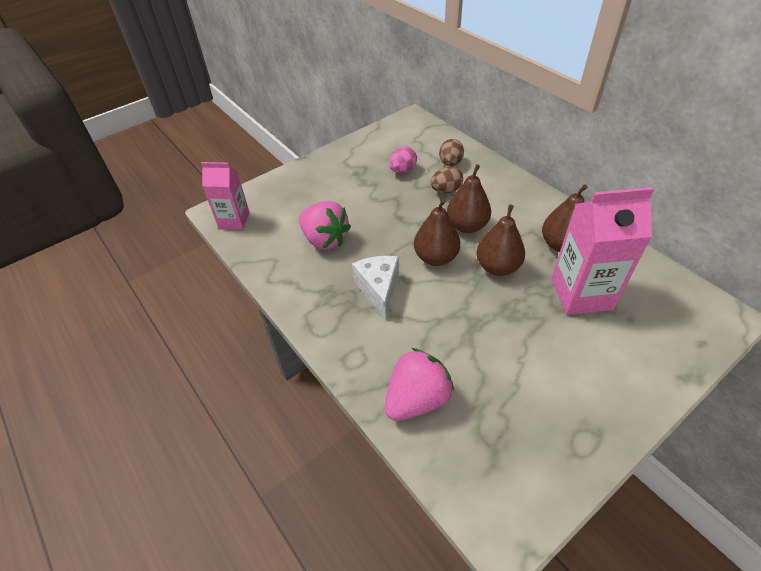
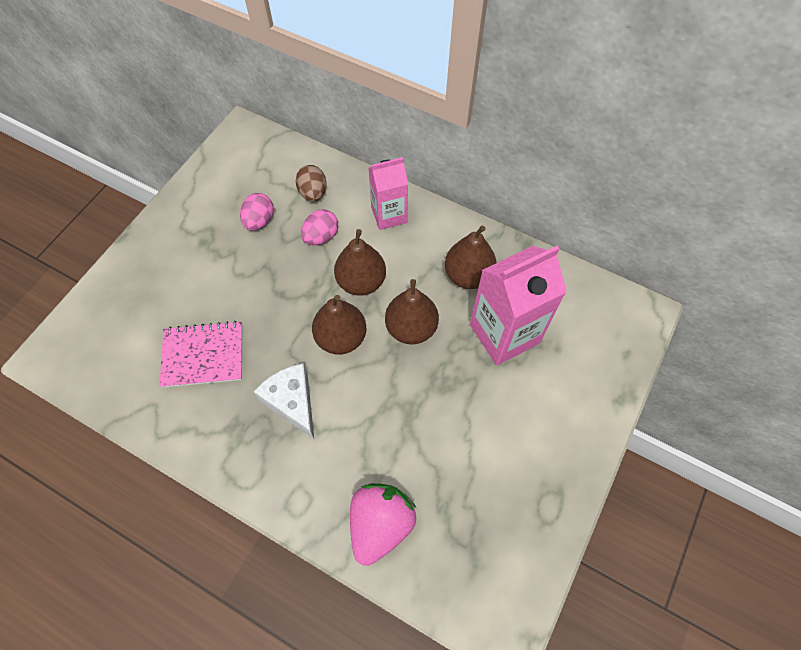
camera: 25 degrees left, 15 degrees up
pink carton [201,162,250,229] -> pink carton moved to [368,157,408,230]
pink strawberry [299,201,351,250] -> pink notebook [159,321,242,388]
brown egg [431,166,463,193] -> pink egg [301,209,338,245]

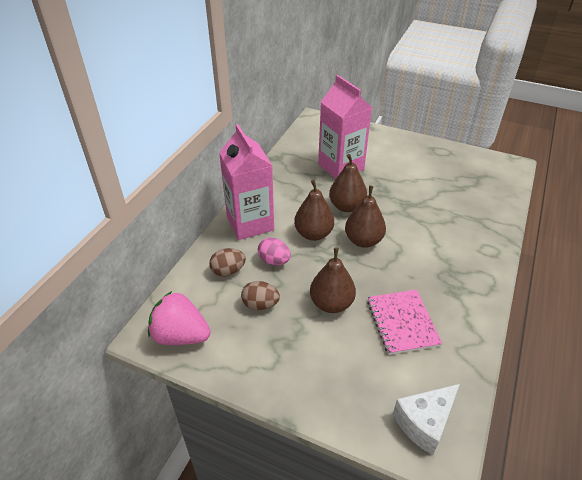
camera: 95 degrees left, 20 degrees down
pink egg [240,193,274,231] -> brown egg [241,281,280,310]
white cheese [254,364,314,439] -> white cheese moved to [393,384,460,455]
pink strawberry [350,483,416,566] -> pink strawberry moved to [148,291,211,345]
pink carton [368,157,408,230] -> pink carton [219,124,274,240], size x1.60
brown pear [445,225,497,289] -> brown pear moved to [310,247,356,313]

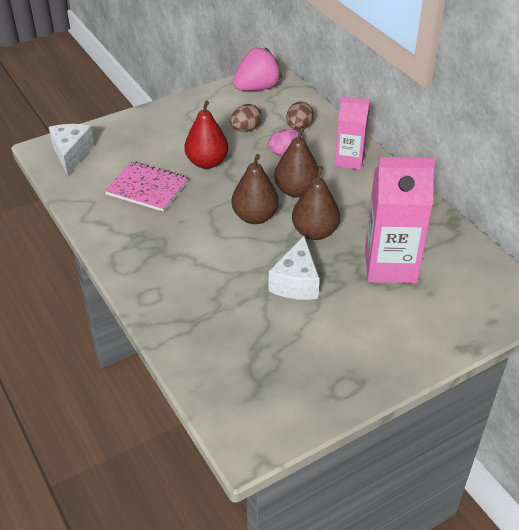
camera: 125 degrees right, 0 degrees up
pink carton [219,124,274,240] -> pink carton [335,96,370,170], size x0.62
brown pear [310,247,356,313] -> red pear [185,100,228,169]
none -> white cheese [268,236,320,300]

